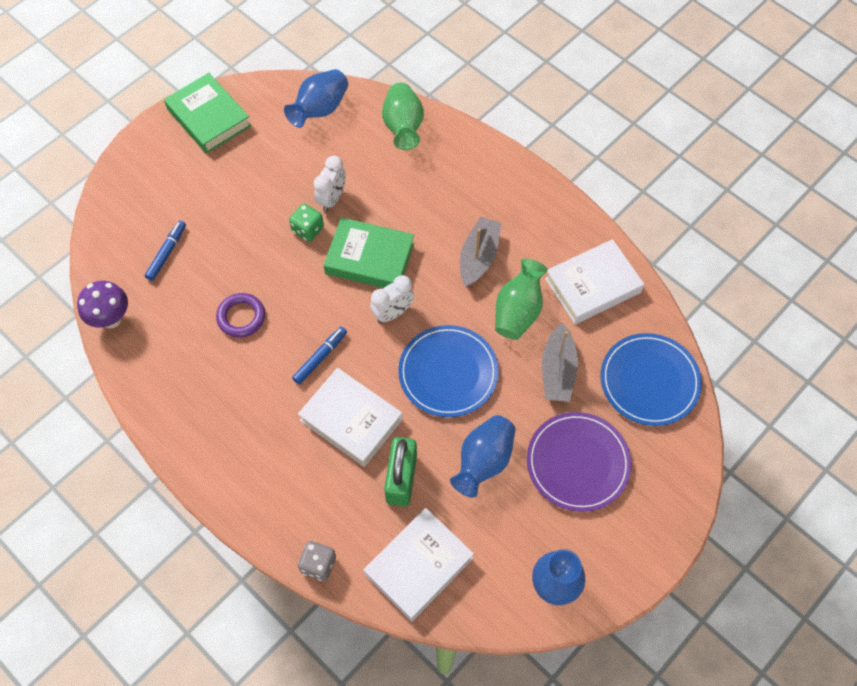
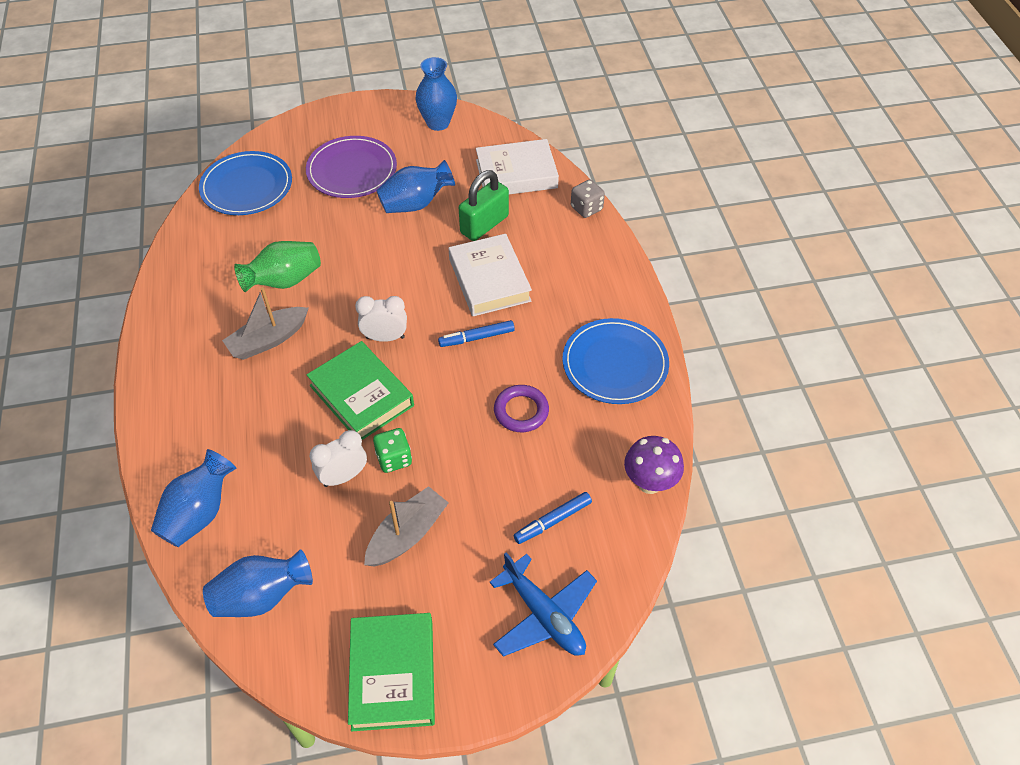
camera: 145 degrees left, 10 degrees down
green vase [382,83,424,150] -> blue vase [151,449,236,547]
blue plate [398,325,499,417] -> blue plate moved to [562,318,669,404]
grey boat [542,323,578,402] -> grey boat moved to [364,486,449,566]
white book [545,239,644,324] -> none
none -> blue plane [489,552,597,656]

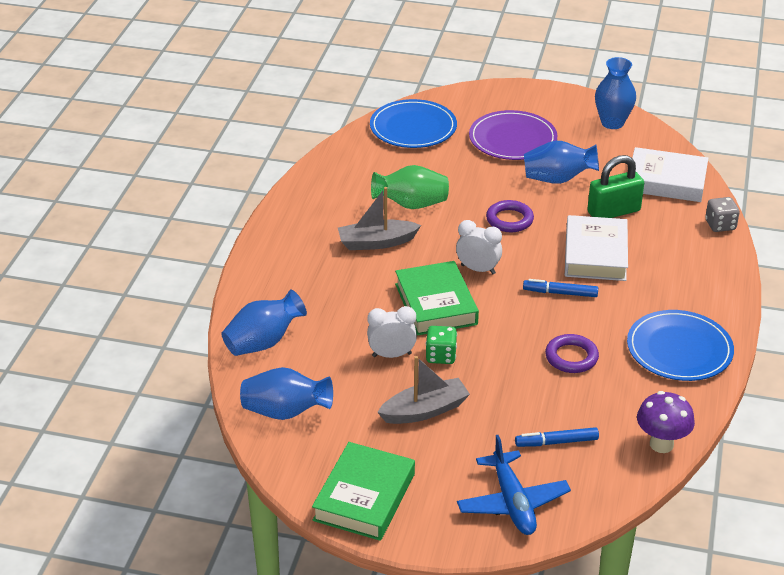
camera: 25 degrees right, 15 degrees down
none -> purple ring [486,200,534,232]

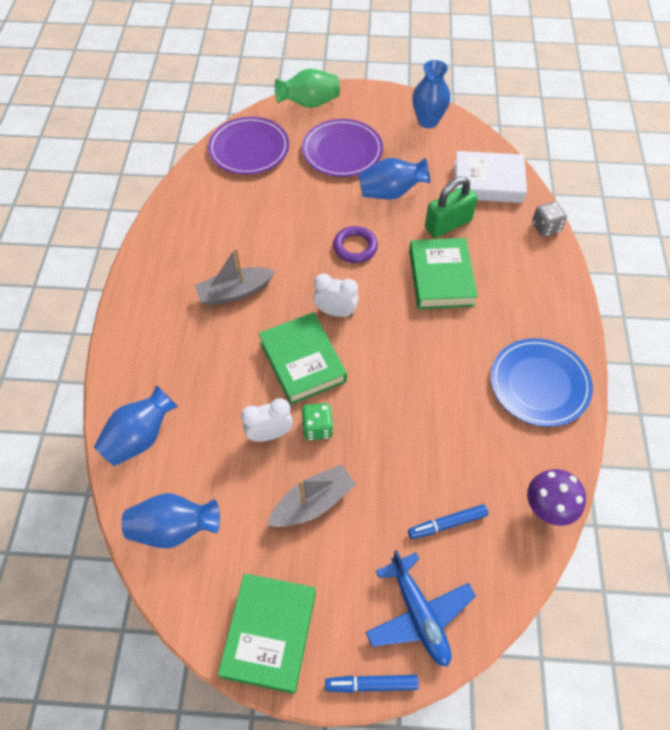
camera: 10 degrees left, 20 degrees up
blue plate [370,99,457,148] -> purple plate [208,117,289,175]
green vase [371,165,449,209] -> green vase moved to [275,69,340,108]
blue marker [523,279,598,297] -> blue marker moved to [325,675,419,693]
purple ring [545,334,599,373] -> none
white book [565,215,628,281] -> green book [409,238,478,309]

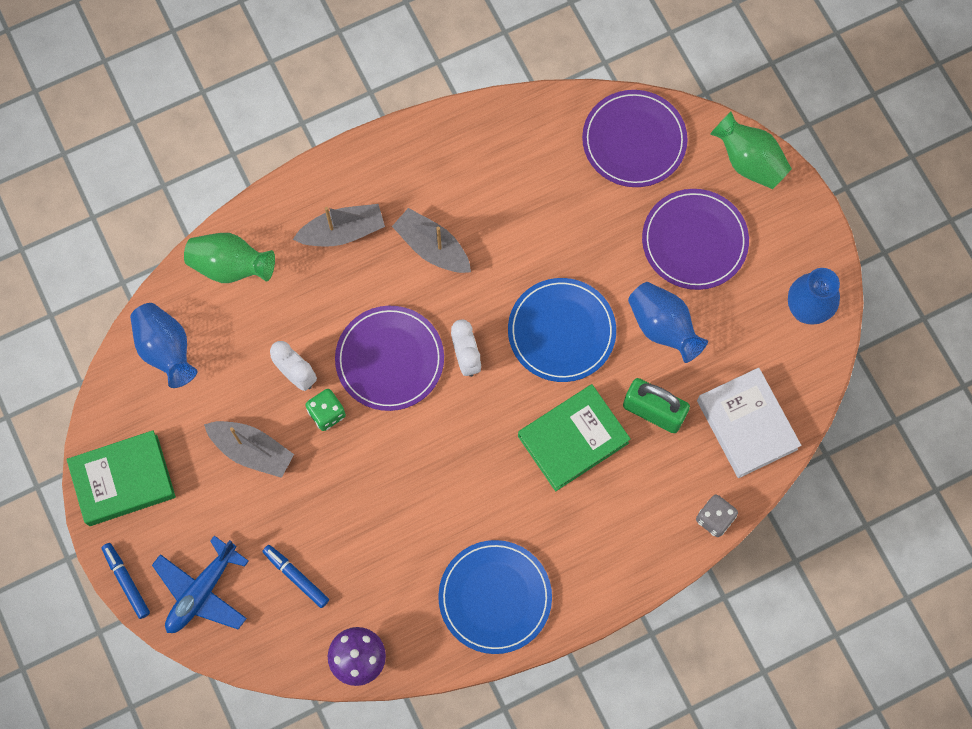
camera: 60 degrees right, 15 degrees up
blue vase [94,385,178,466] -> green vase [184,233,275,283]
green book [258,312,347,405] -> purple plate [335,306,444,411]
purple ring [333,226,378,263] -> blue plate [508,278,616,382]
none -> grey boat [293,204,385,247]

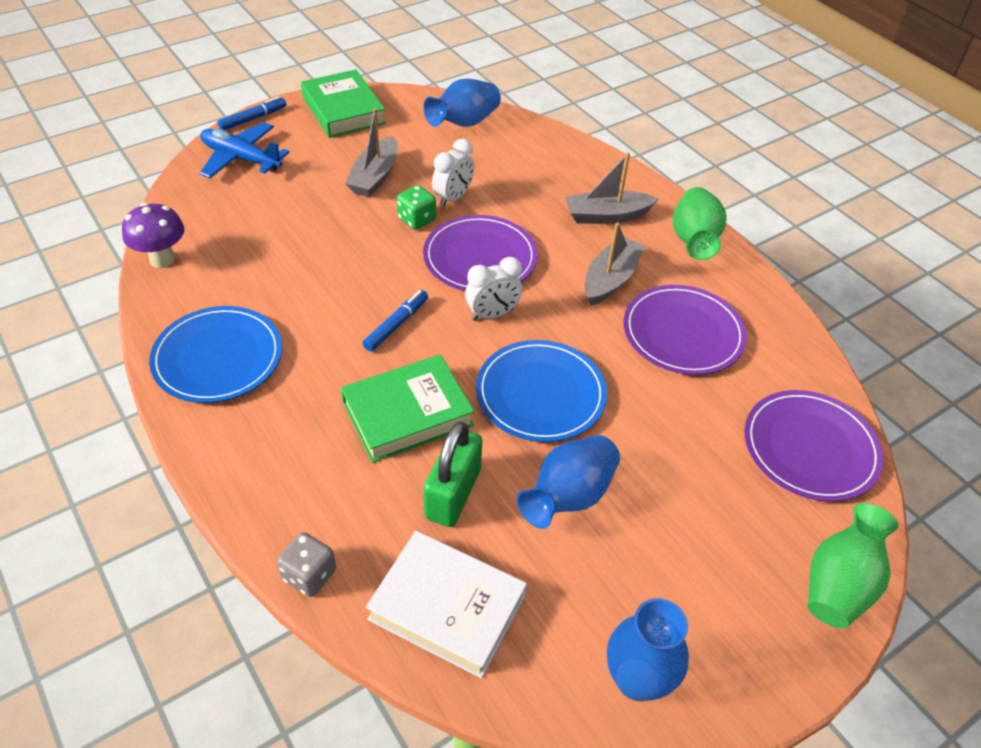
camera: 80 degrees right, 25 degrees down
green vase [184,233,275,283] -> green vase moved to [673,187,726,260]
blue marker [262,545,329,608] -> blue marker moved to [363,290,428,351]
grey boat [293,204,385,247] -> grey boat turned 105 degrees clockwise [565,152,658,224]
green book [518,384,631,491] -> green book turned 75 degrees counterclockwise [341,355,475,463]
purple plate [642,189,749,290] -> purple plate moved to [624,285,747,375]
white book [697,368,801,478] -> white book turned 60 degrees clockwise [366,531,527,678]

